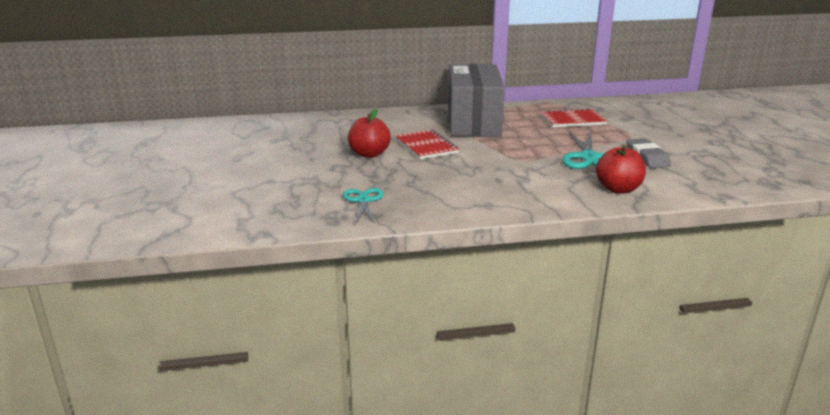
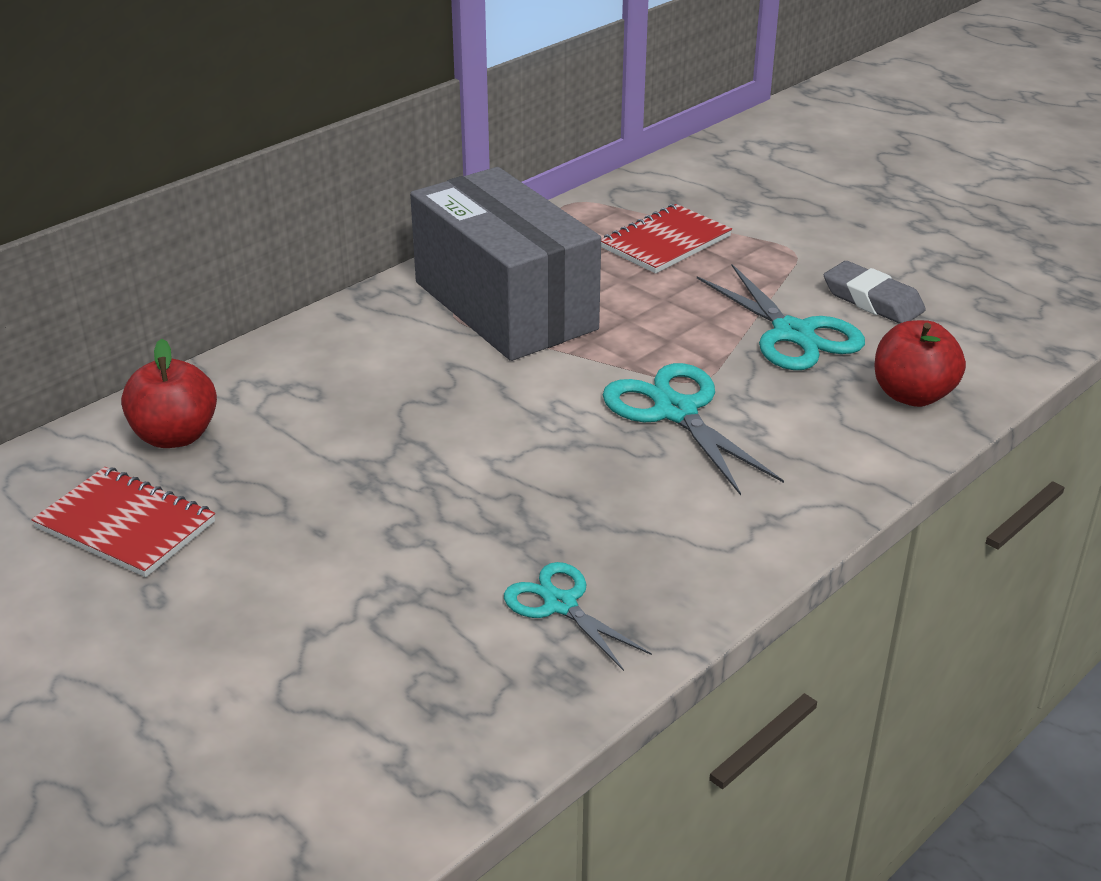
camera: 35 degrees left, 10 degrees up
red apple [348,109,391,158] -> red apple moved to [121,339,217,448]
red notebook [394,129,459,160] -> red notebook moved to [32,467,215,577]
none -> turquoise scissors [603,363,784,495]

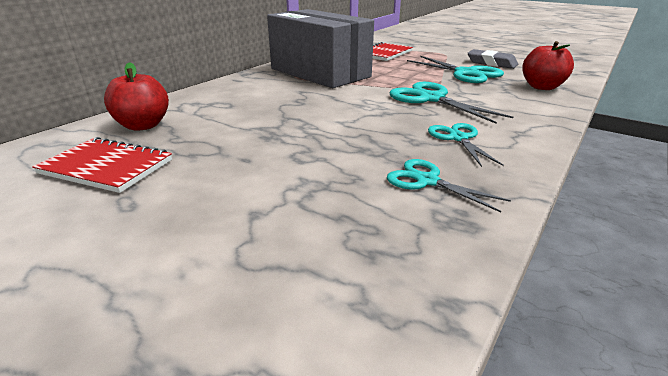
camera: 10 degrees left, 5 degrees down
none -> turquoise scissors [428,123,504,167]

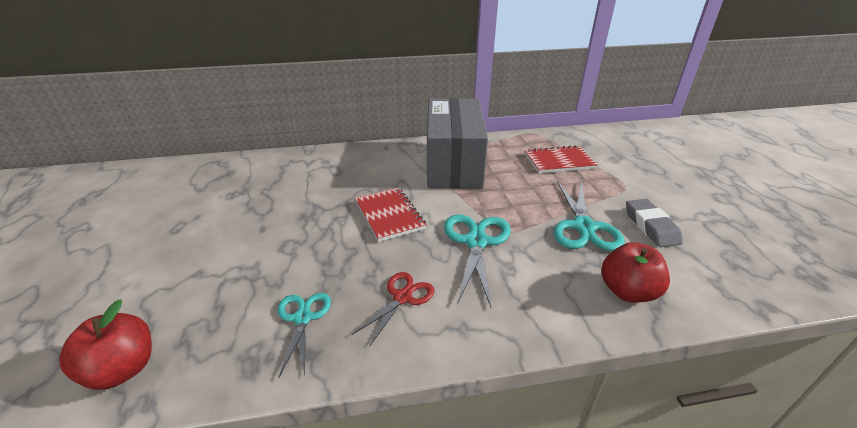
camera: 45 degrees right, 5 degrees up
red notebook [32,137,172,193] -> red notebook moved to [355,187,426,242]
red apple [104,62,169,131] -> red apple moved to [59,299,152,390]
turquoise scissors [428,123,504,167] -> red scissors [352,272,435,347]

